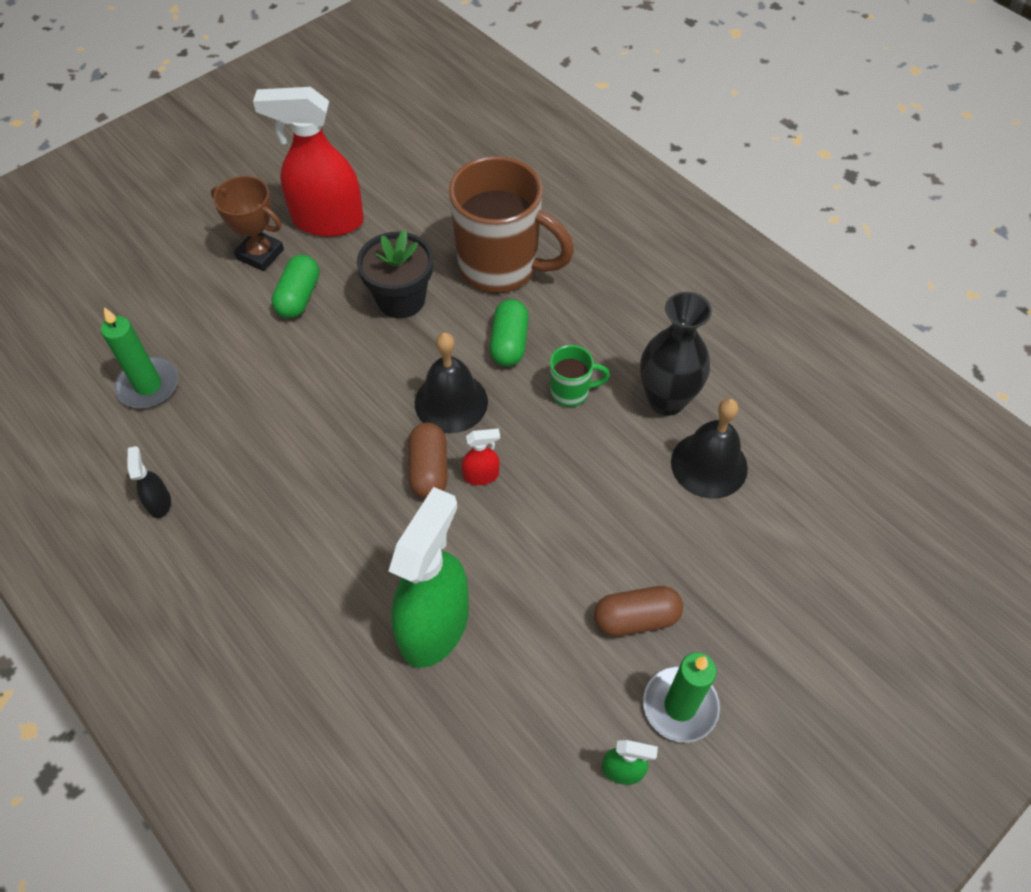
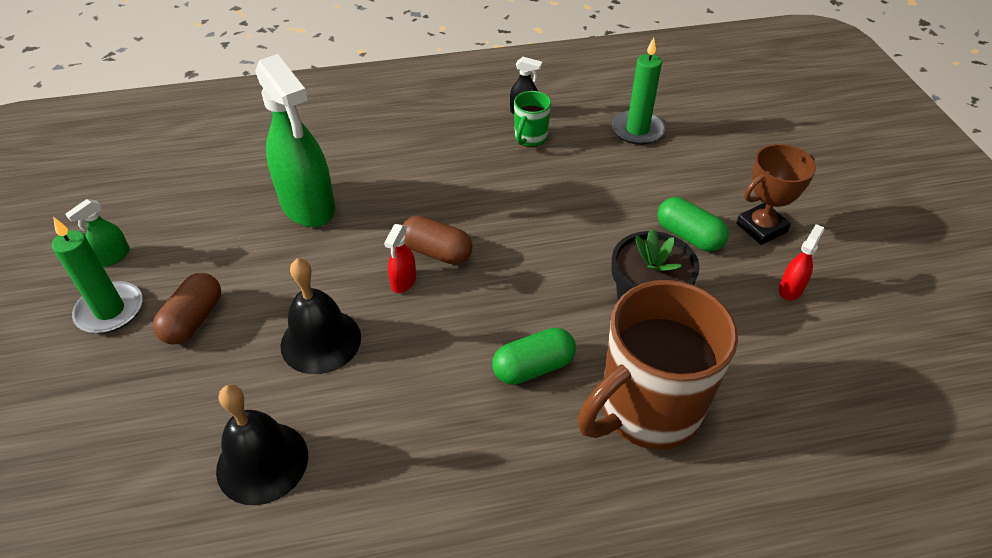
camera: 120 degrees right, 10 degrees down
red spray bottle [253,87,364,237] -> red spray bottle [779,224,825,301], size x0.42
black bell [415,332,488,433] -> black bell moved to [280,258,361,374]
green capsule [490,299,529,367] -> green capsule turned 60 degrees counterclockwise [492,327,576,385]
green mug [550,345,610,407] -> green mug moved to [514,91,551,147]
black vase [640,292,712,416] -> none

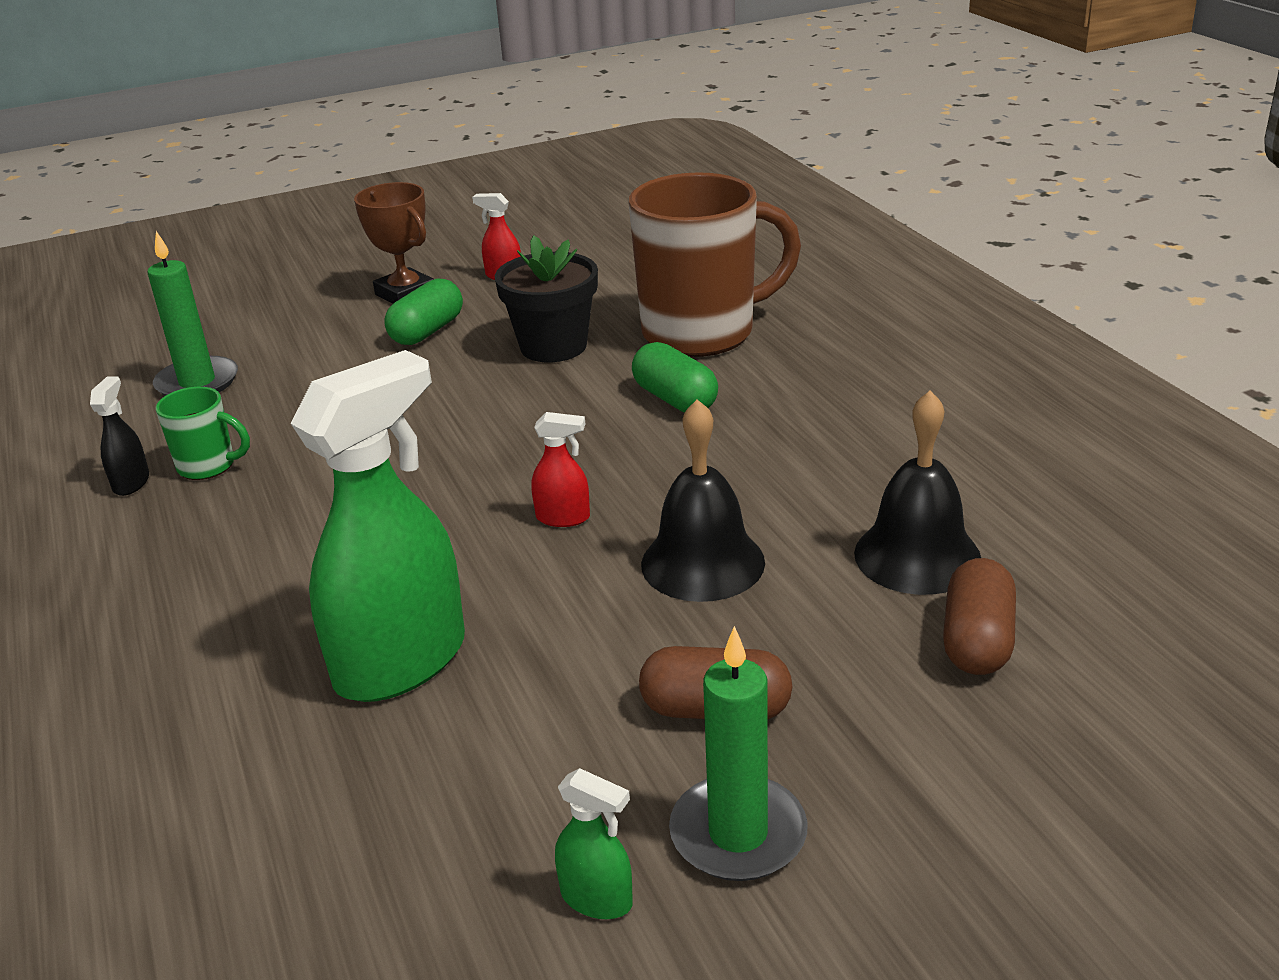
camera: 100 degrees left, 15 degrees down
brown capsule [403,216,472,265] -> brown capsule moved to [943,558,1016,675]
brown mug [577,280,738,450] -> brown mug turned 60 degrees counterclockwise [629,172,801,357]

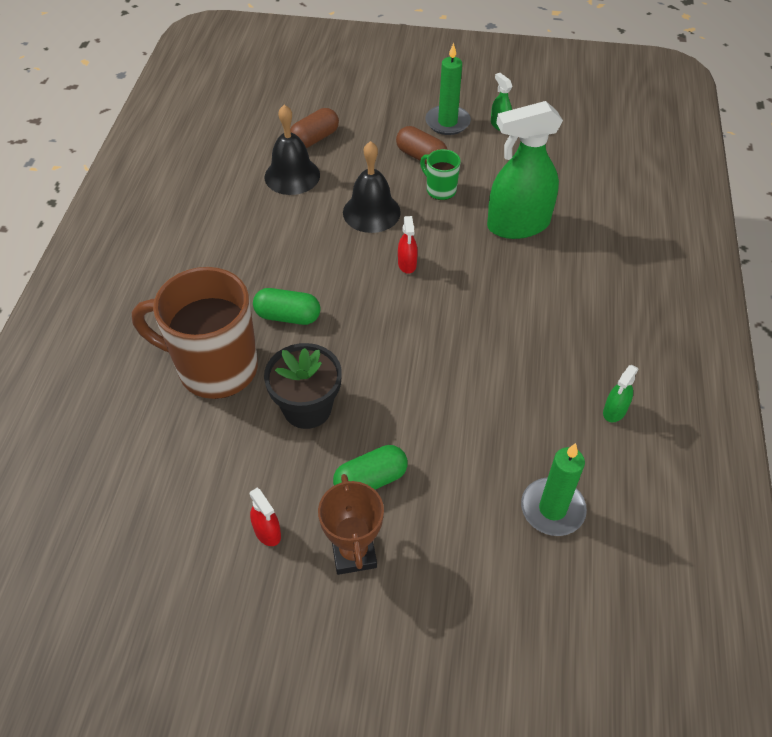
camera: 150 degrees left, 20 degrees up
black spray bottle [90,376,149,496] -> green spray bottle [603,365,639,422]
green mug [156,387,250,480] -> green mug moved to [420,149,461,200]
red spray bottle [531,412,590,527] -> red spray bottle turned 135 degrees counterclockwise [398,216,418,274]
green capsule [632,342,718,413] -> green capsule turned 75 degrees counterclockwise [253,288,320,325]

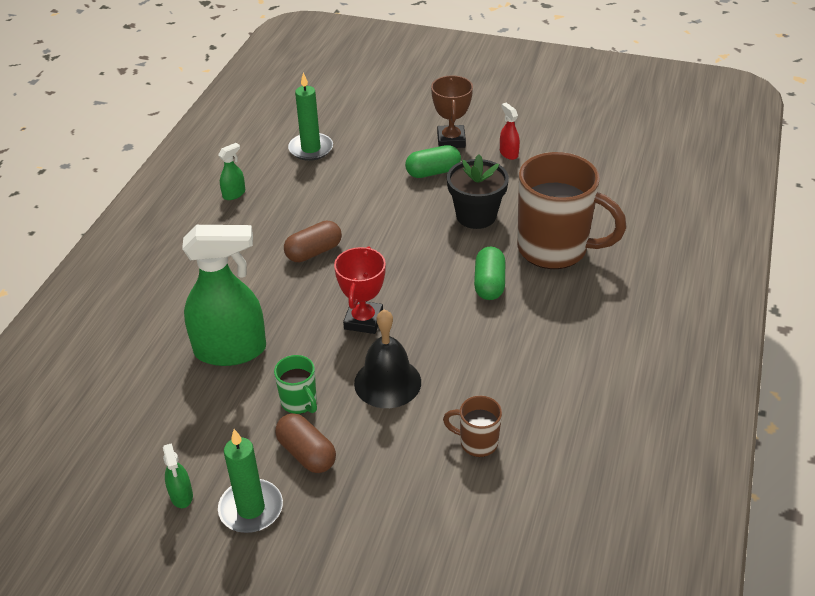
camera: 170 degrees left, 10 degrees down
green capsule [253,288,320,325] -> green capsule turned 75 degrees clockwise [474,247,505,300]
black bell [265,105,320,195] -> brown mug [443,396,502,457]
brown capsule [290,108,339,148] -> brown capsule moved to [284,221,342,262]
red spray bottle [398,216,418,274] -> red trophy [334,246,386,334]

